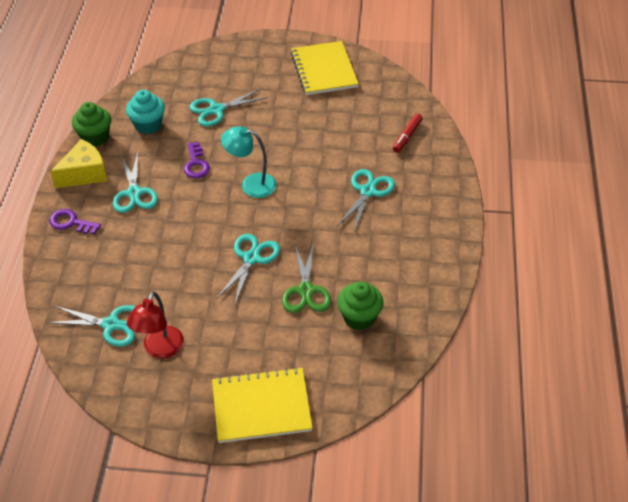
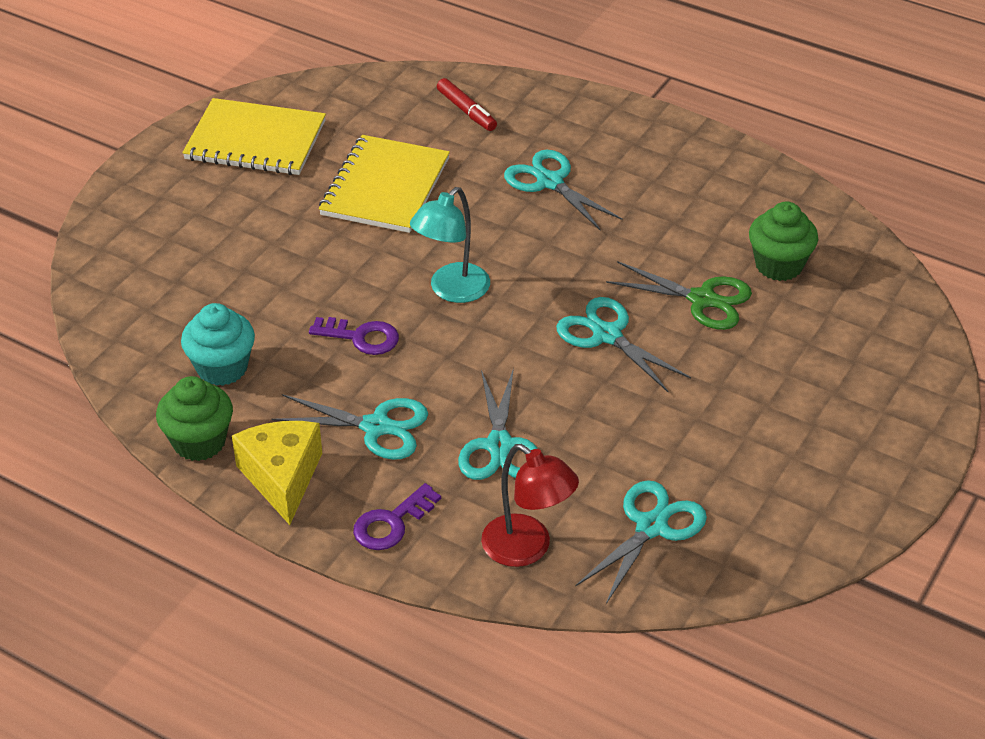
camera: 65 degrees left, 5 degrees down
red lamp [127,291,184,359] -> red lamp moved to [481,444,579,567]
turquoise scissors [190,88,268,127] -> turquoise scissors moved to [458,368,538,480]
yellow notebook [212,367,313,443] -> yellow notebook moved to [319,135,450,233]

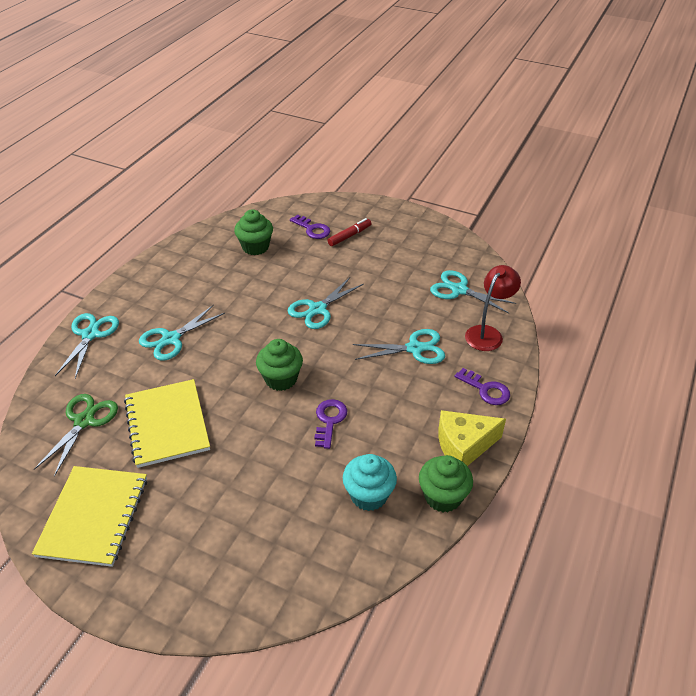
camera: 95 degrees left, 0 degrees up
turquoise scissors [272,394,428,460] -> turquoise scissors moved to [55,313,119,378]
yellow notebook [319,135,450,233] -> yellow notebook turned 60 degrees clockwise [124,379,210,468]
turquoise lamp [410,187,490,303] -> green cupcake [256,339,303,391]
red marker [437,78,497,131] -> red marker moved to [327,218,372,246]
green scissors [606,261,752,330] -> green scissors moved to [34,394,118,477]
none -> purple key [290,215,330,239]

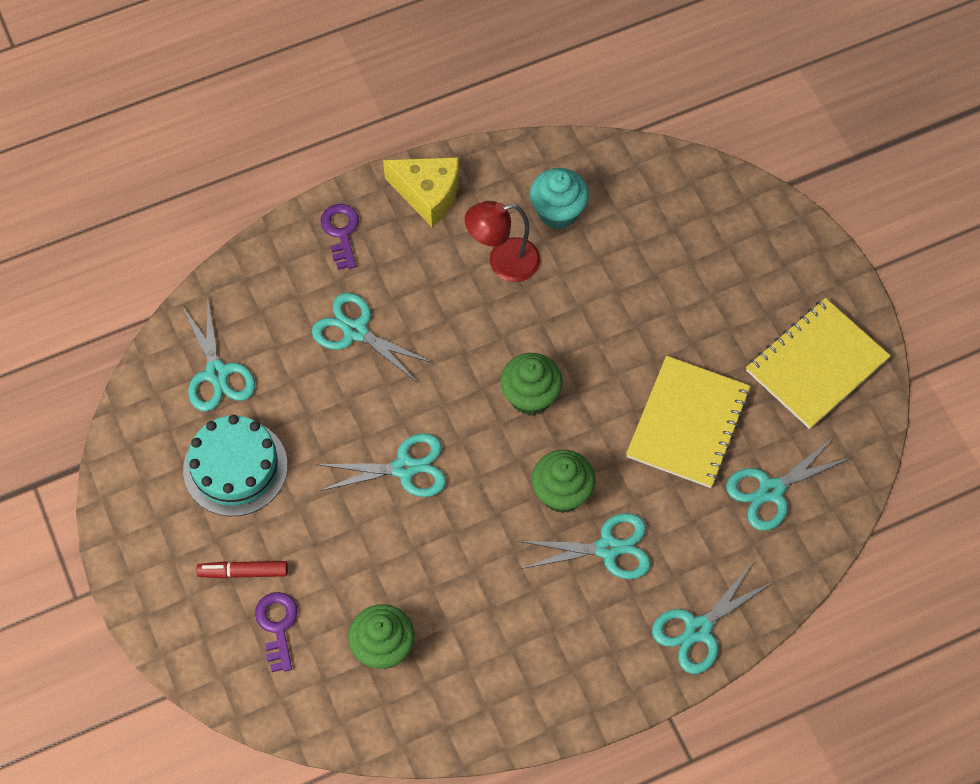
camera: 140 degrees left, 20 degrees up
green scissors [34,394,118,477] -> turquoise scissors [726,437,851,531]
purple key [315,399,348,449] -> none
green cupcake [419,455,473,512] -> green cupcake moved to [532,450,595,513]
red lamp [465,265,521,351] -> red lamp moved to [465,201,541,282]
none -> turquoise cake [183,415,288,517]

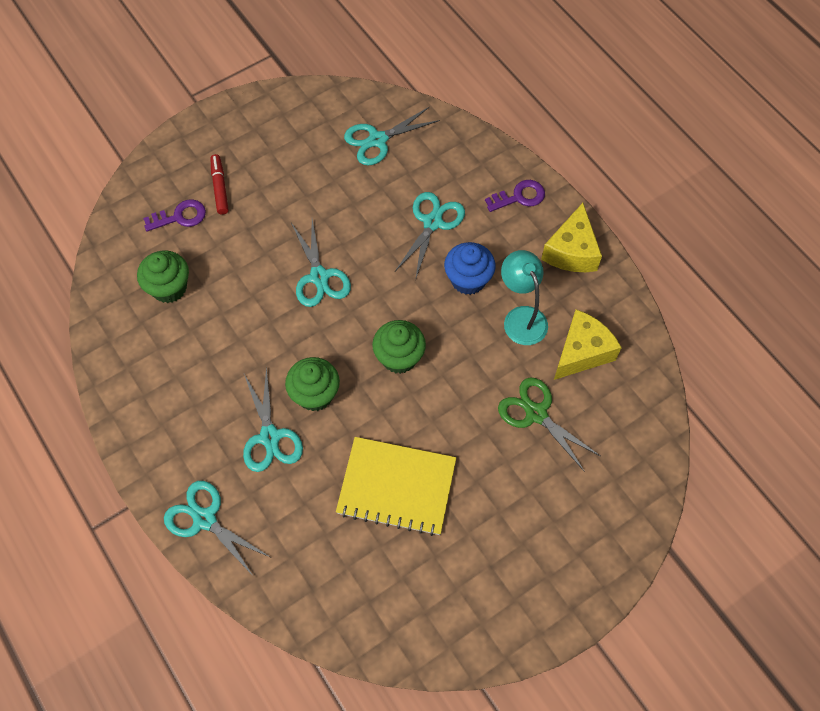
camera: 80 degrees right, 0 degrees up
turquoise cake [183,415,288,517] -> none
red lamp [465,201,541,282] -> turquoise lamp [501,250,548,345]
turquoise cupcake [530,168,589,229] -> yellow cheese [554,309,622,380]
turquoise scissors [726,437,851,531] -> none
yellow notebook [746,298,891,429] -> none
none -> blue cupcake [444,242,496,295]
none -> green scissors [498,377,600,472]

